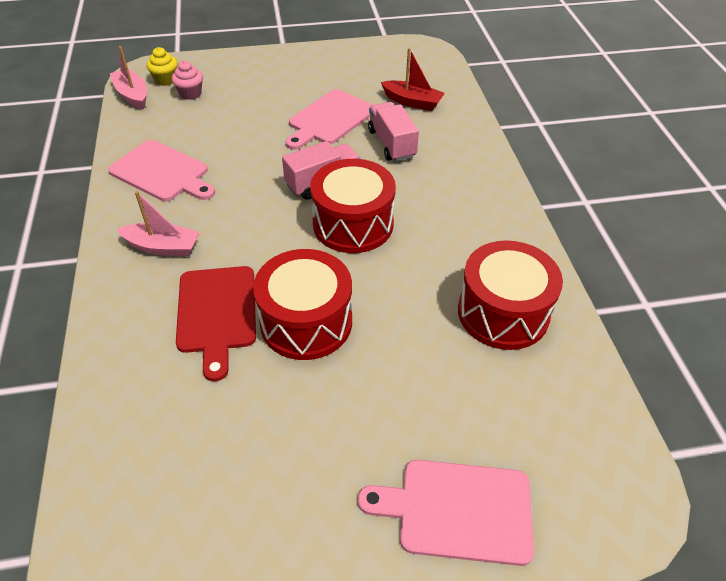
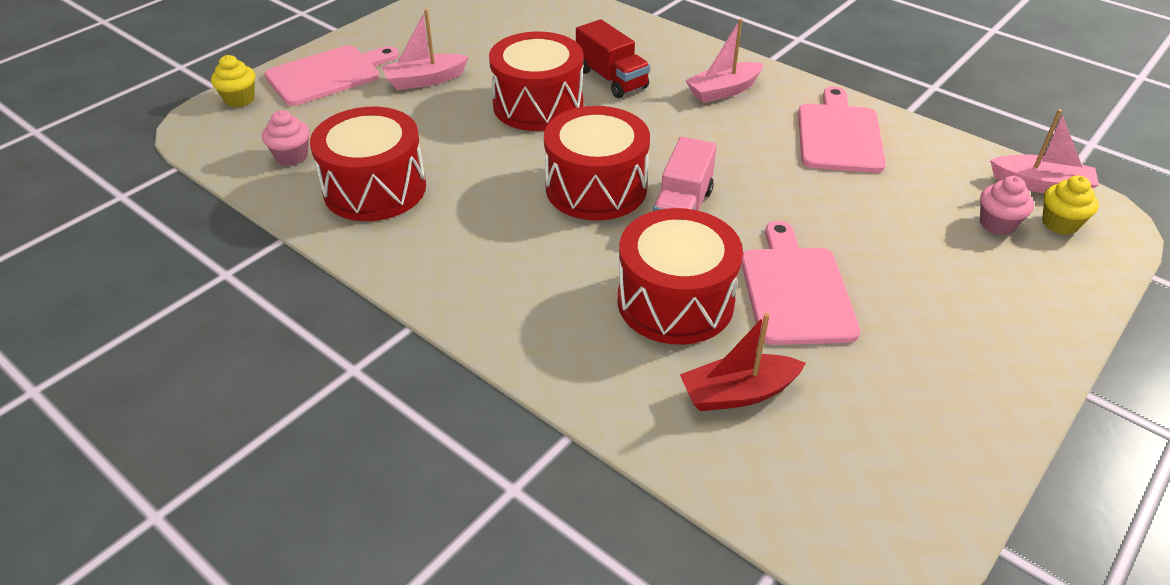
camera: 140 degrees right, 5 degrees down
pink cutting board [108,140,215,201] -> pink cutting board turned 105 degrees clockwise [798,86,886,173]
red cutting board [176,266,256,381] -> red truck [576,19,650,98]
pink truck [368,102,419,161] -> red drum [618,208,743,345]
none -> yellow cupcake [211,55,255,107]
none -> pink cupcake [262,110,310,166]
none -> pink boat [382,9,469,90]

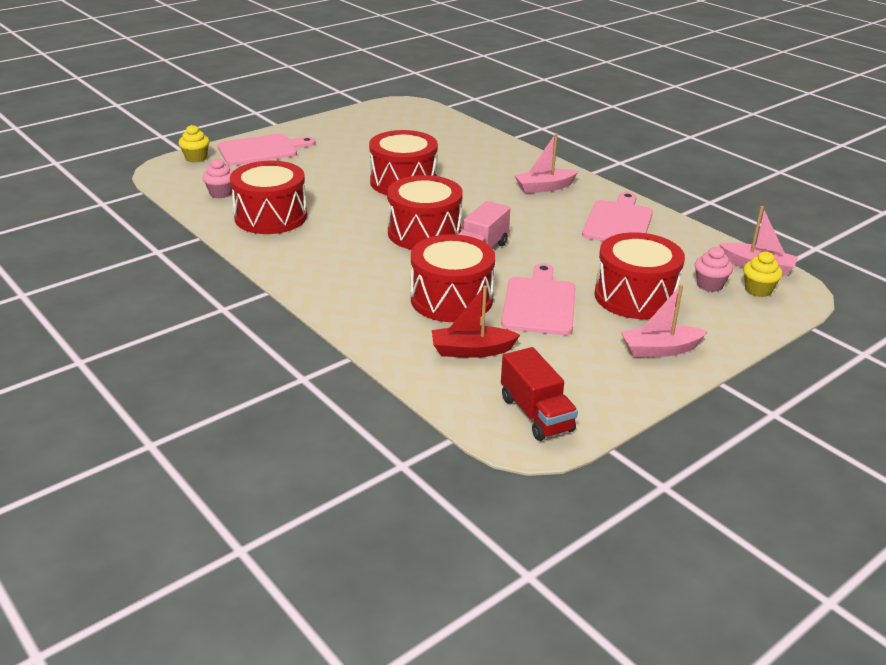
camera: 10 degrees right, 10 degrees down
pink boat [382,9,469,90] -> pink boat moved to [621,285,708,357]
red truck [576,19,650,98] -> red truck moved to [501,347,578,441]
none -> red drum [594,232,685,319]

